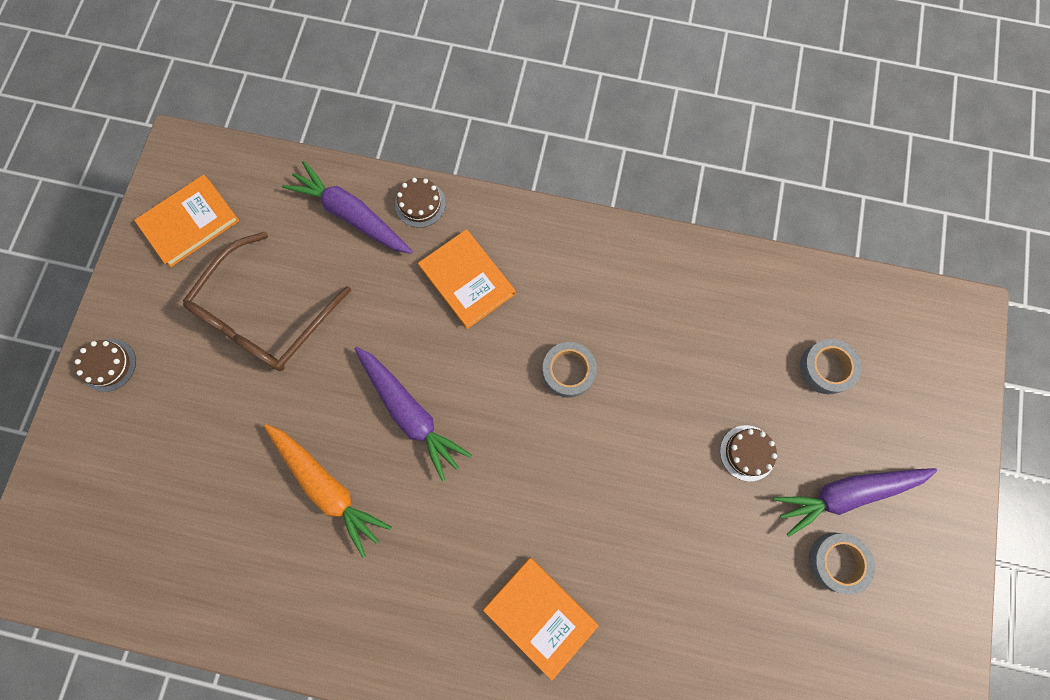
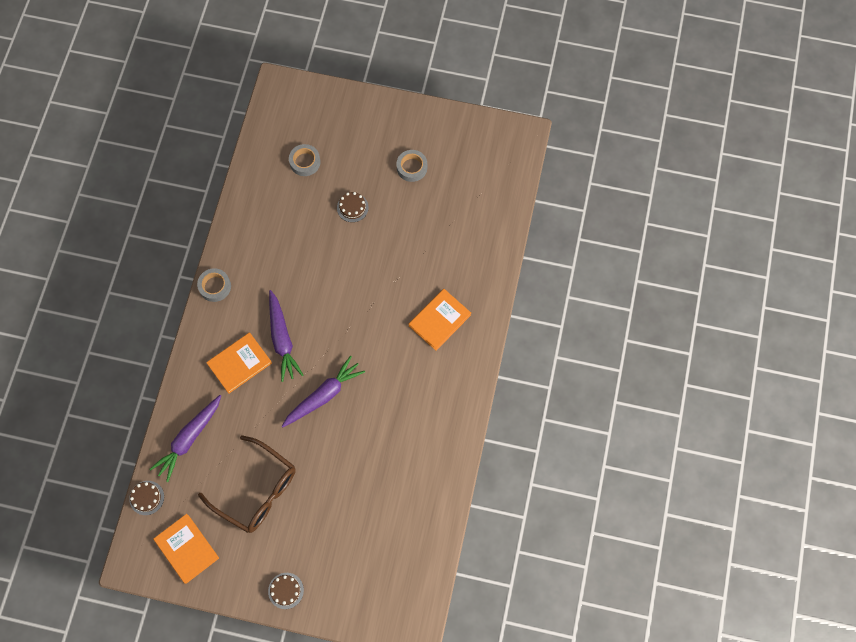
camera: 90 degrees left, 5 degrees down
orange carrot [264,424,392,558] -> none
brown cake [395,178,446,228] -> brown cake moved to [129,481,164,515]
grey tape [542,342,597,398] -> grey tape moved to [197,268,231,302]
purple carrot [774,468,937,537] -> purple carrot moved to [269,290,304,382]

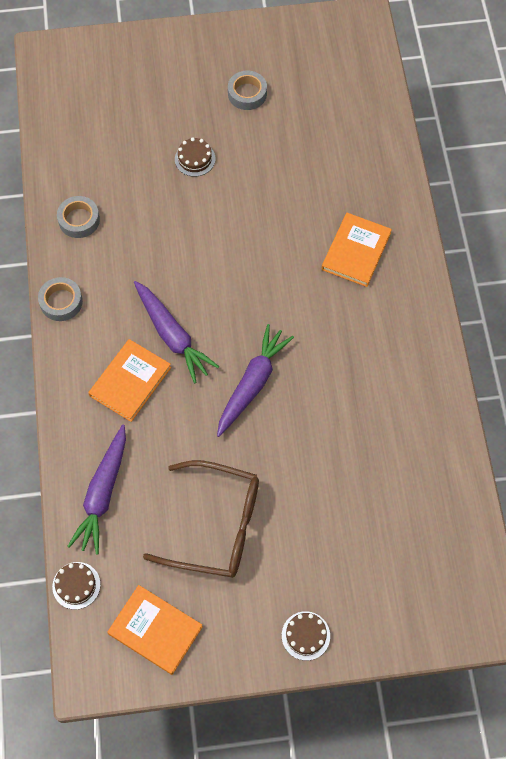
camera: 20 degrees left, 5 degrees down
grey tape [289,144,320,176] -> grey tape moved to [57,196,100,238]

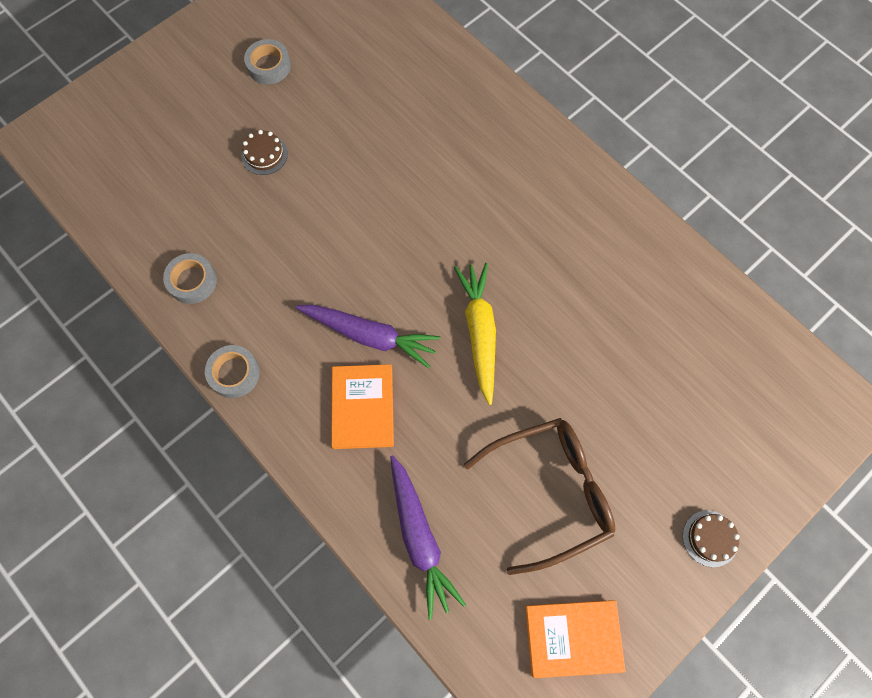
camera: 35 degrees left, 5 degrees up
brown cake [52,562,100,610] -> none
purple carrot [217,324,294,437] -> yellow carrot [454,263,496,405]
orange book [322,213,392,287] -> none

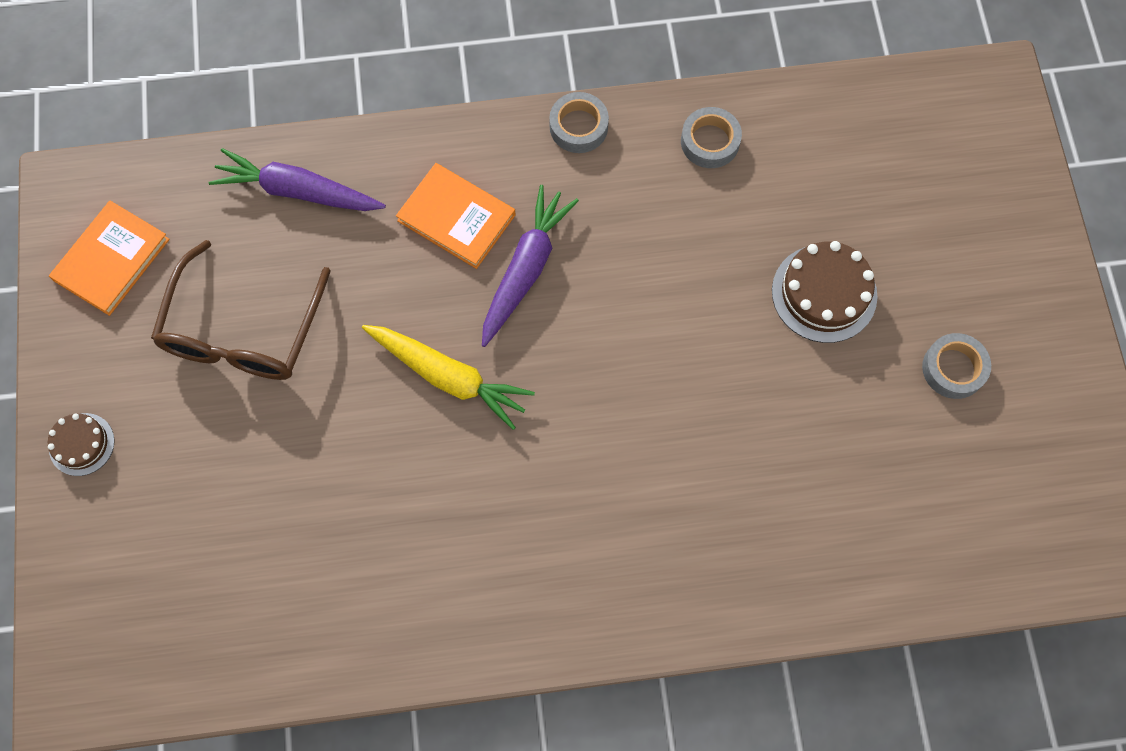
camera: 125 degrees right, 0 degrees up
brown cake [241,130,288,175] -> brown cake [772,241,878,343], size x1.68
purple carrot [296,304,440,368] -> purple carrot turned 150 degrees clockwise [482,185,579,347]

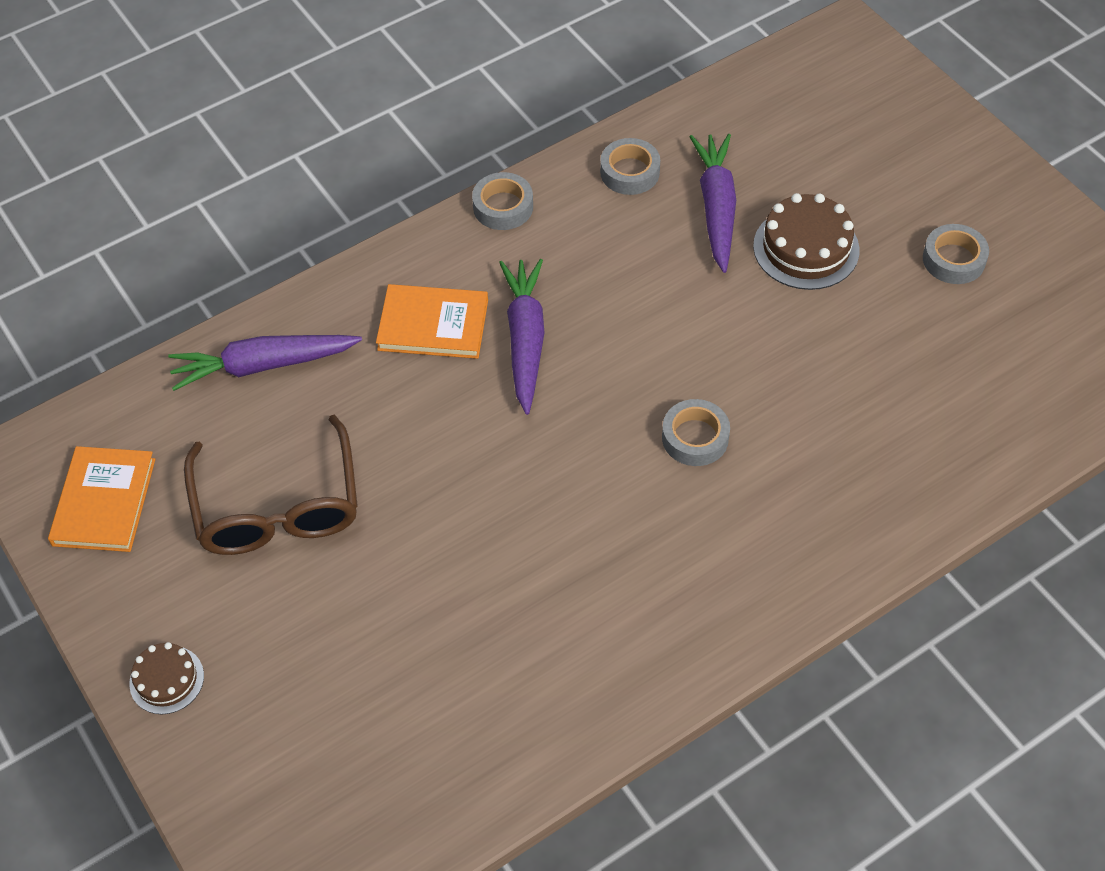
camera: 25 degrees left, 15 degrees down
yellow carrot [362,325,535,430] -> none
none -> grey tape [662,399,730,466]
none -> purple carrot [690,134,736,273]

